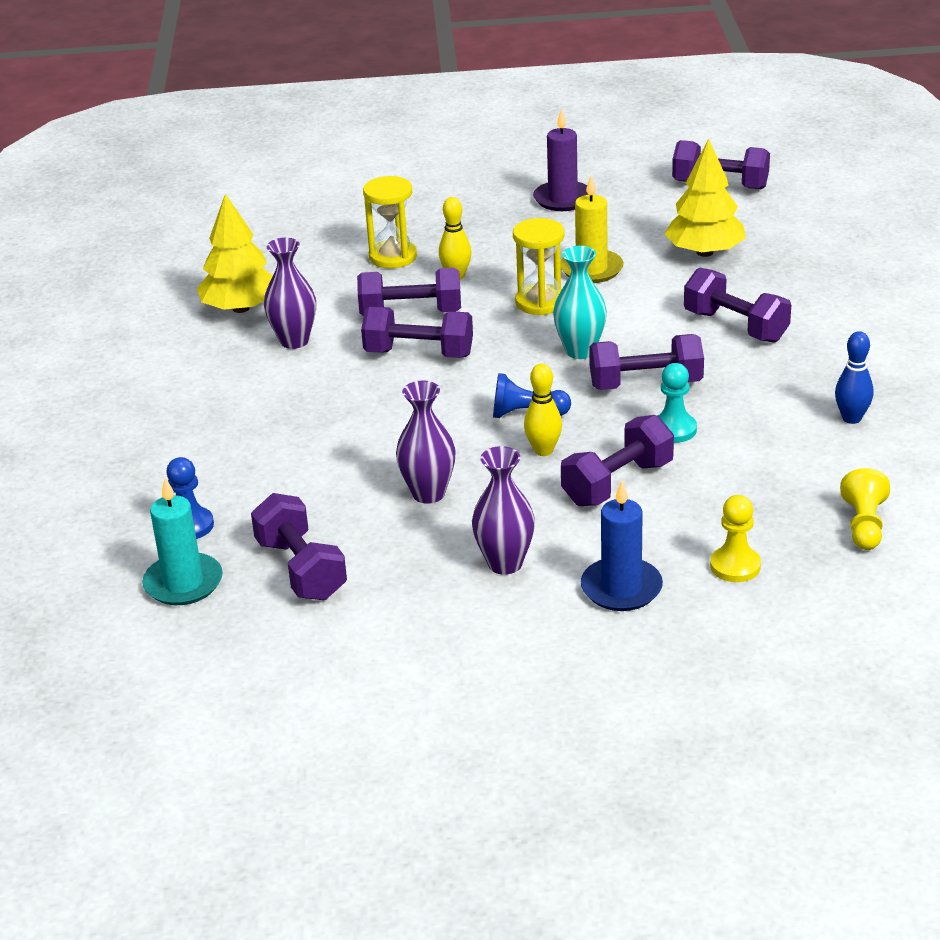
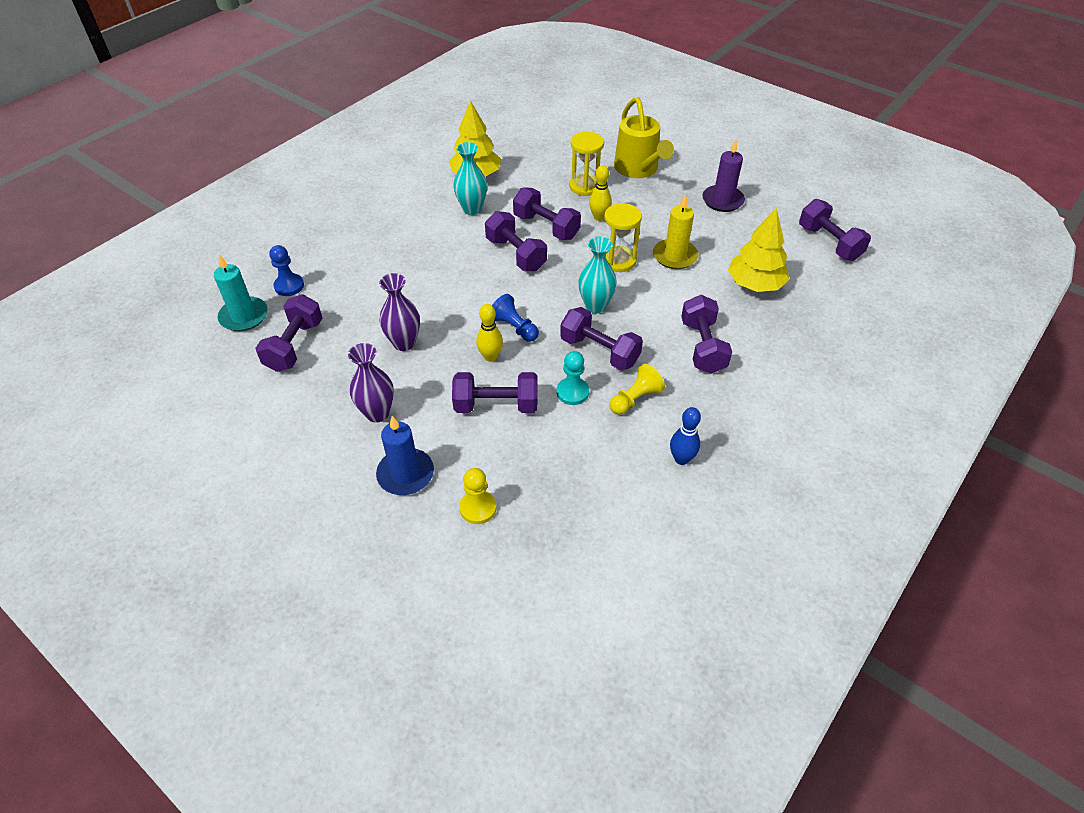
camera: 40 degrees right, 15 degrees up
purple vase [264,238,316,349] -> turquoise vase [453,142,487,215]
yellow pawn [840,468,890,550] -> yellow pawn moved to [610,364,665,414]
none -> yellow watering can [614,97,674,178]

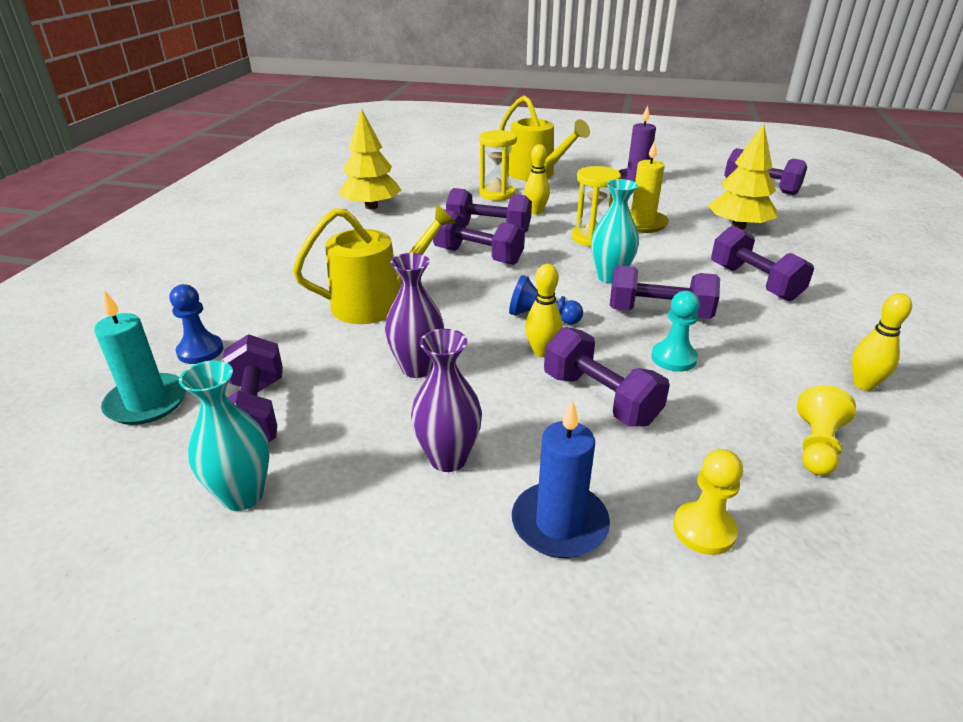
camera: 25 degrees left, 15 degrees down
purple dumbbell [452,372,538,413] -> purple dumbbell turned 75 degrees clockwise [544,327,670,426]
turquoise vase [453,142,487,215] -> turquoise vase moved to [179,360,270,511]
yellow pawn [610,364,665,414] -> yellow pawn moved to [797,385,856,476]
blue bowling pin [670,407,701,465] -> yellow bowling pin [852,293,912,391]
none -> yellow watering can [293,204,456,324]

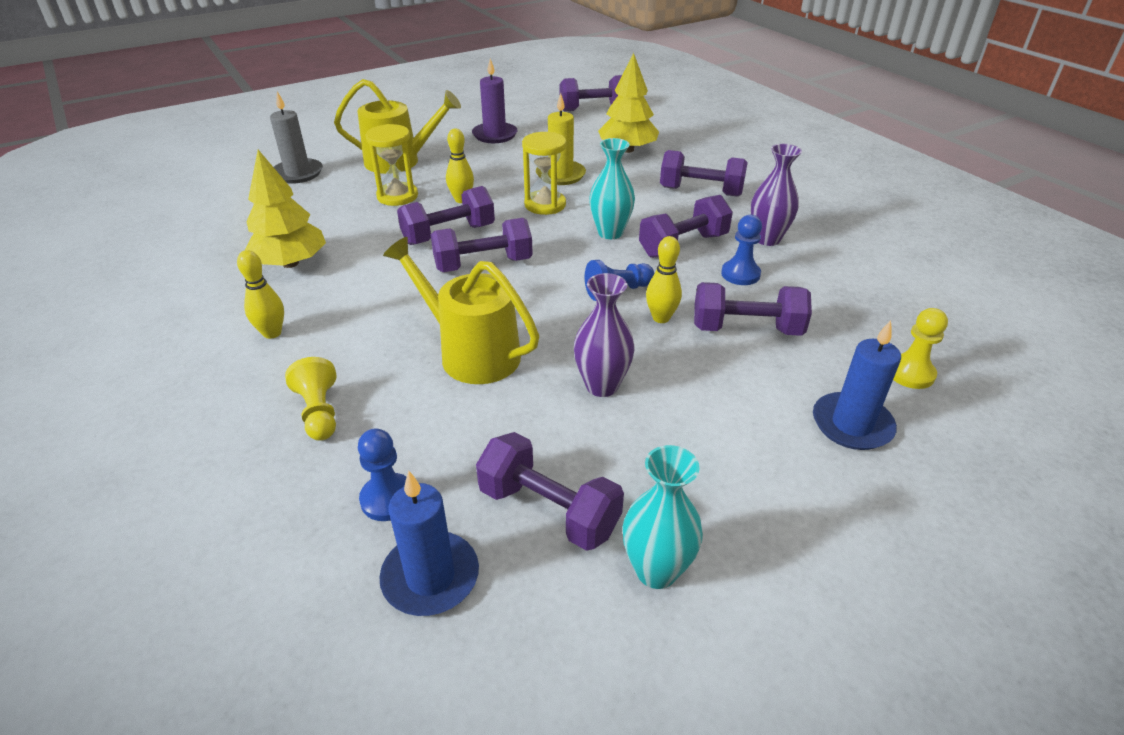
camera: 45 degrees left, 5 degrees up
turquoise candle [94,290,186,425] -> blue candle [379,470,479,616]
yellow watering can [293,204,456,324] -> yellow watering can turned 75 degrees counterclockwise [383,237,539,384]
purple vase [411,329,482,472] -> purple vase moved to [751,144,802,246]
turquoise pawn [651,291,700,372] -> blue pawn [721,215,762,285]
yellow pawn [797,385,856,476] -> yellow pawn moved to [285,357,337,441]
yellow bowling pin [852,293,912,391] -> yellow bowling pin moved to [237,250,284,339]
none -> grey candle [270,92,323,184]

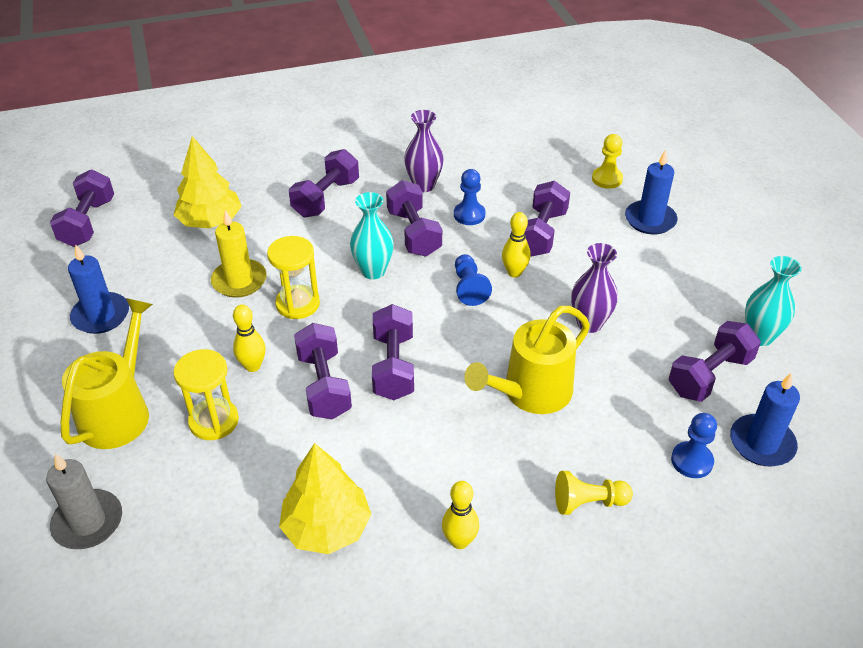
camera: 75 degrees left, 5 degrees up
purple candle [472,58,517,143] -> blue candle [68,244,129,334]

